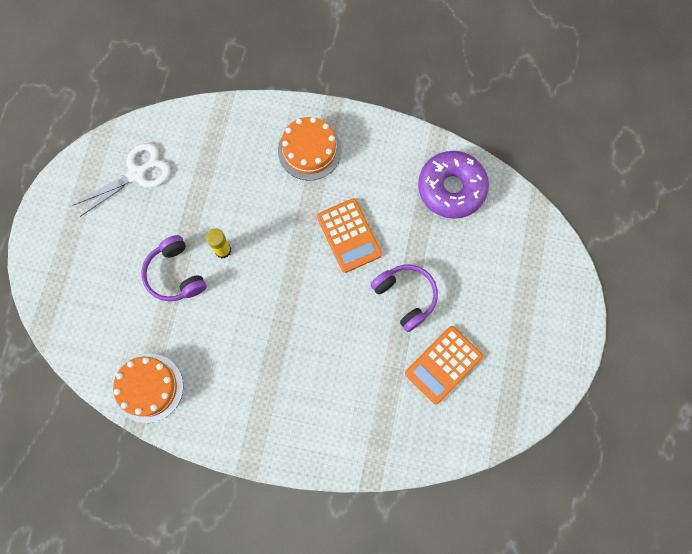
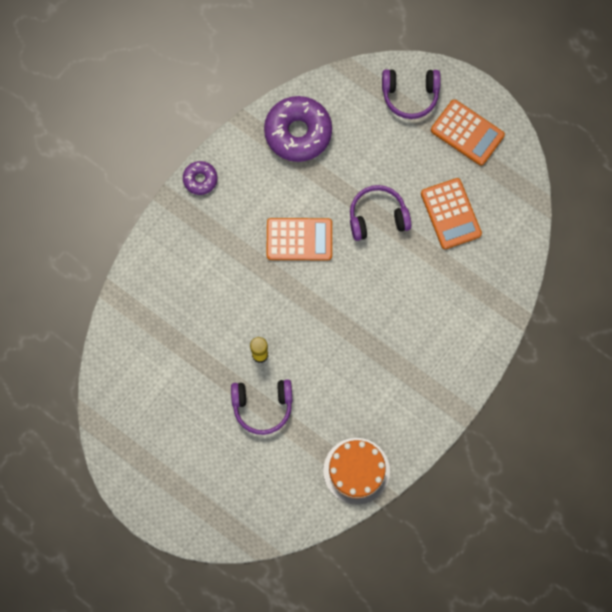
camera: 65 degrees left, 0 degrees up
white scissors [72,143,171,217] -> none
orange cake [278,117,342,181] -> none
none -> purple donut [183,161,218,195]
none -> purple headphones [382,69,441,119]
none -> orange calculator [431,99,505,166]

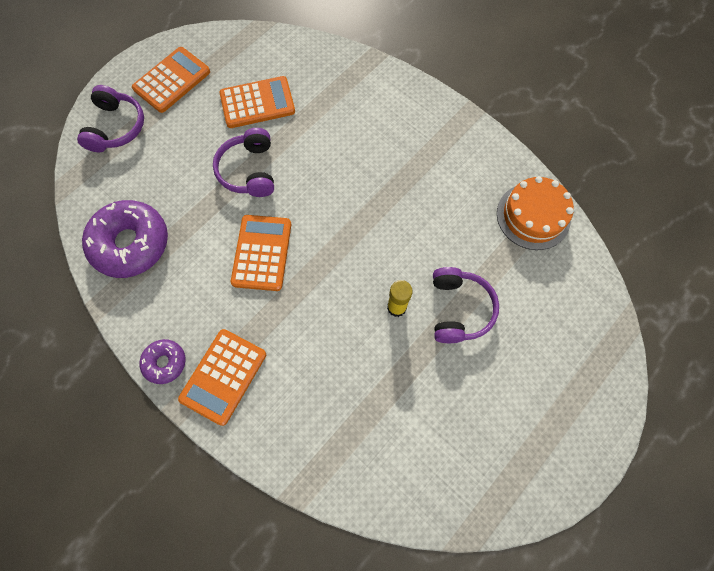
camera: 85 degrees left, 5 degrees down
none -> orange calculator [178,329,266,426]

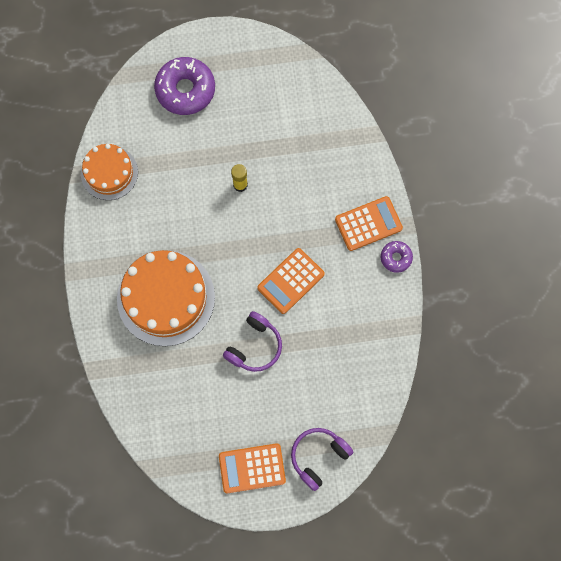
camera: 140 degrees left, 5 degrees up
purple donut [82,200,168,278] -> purple donut moved to [154,57,215,115]
orange calculator [219,76,295,128] -> none
purple headphones [433,267,499,343] -> none
none -> orange cake [117,250,215,346]

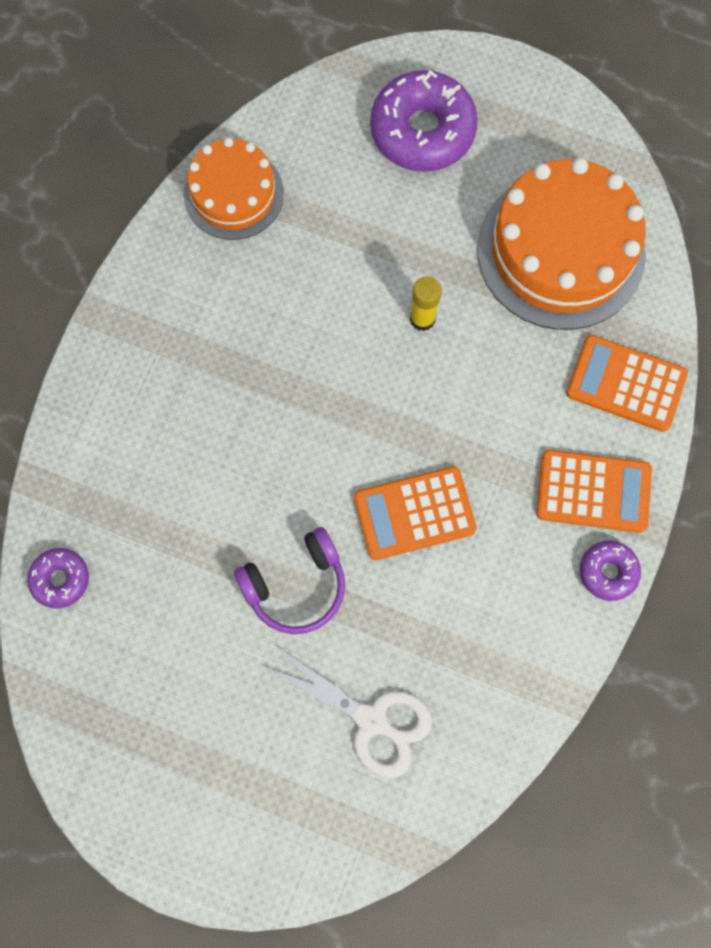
camera: 30 degrees right, 0 degrees up
orange cake [117,250,215,346] -> orange cake moved to [477,158,646,330]
orange calculator [219,443,286,493] -> orange calculator moved to [566,335,688,432]
purple headphones [291,428,353,491] -> none
none -> purple donut [27,548,89,609]
none -> white scissors [263,646,432,778]

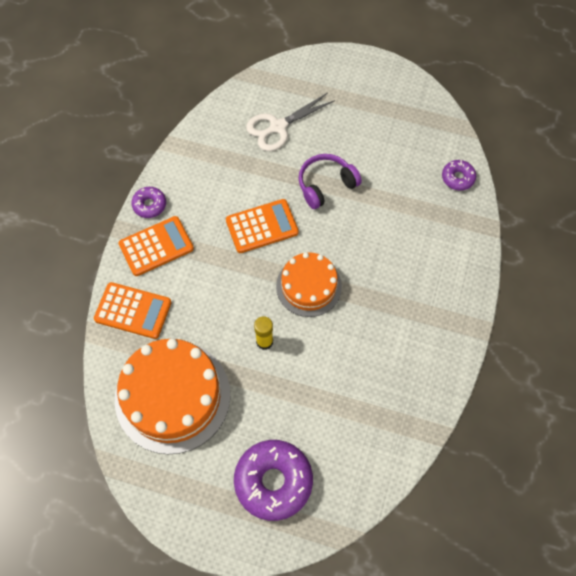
camera: 175 degrees right, 10 degrees down
orange cake [184,138,284,240] -> orange cake moved to [276,252,342,317]
white scissors [263,646,432,778] -> white scissors turned 60 degrees counterclockwise [246,93,335,151]
orange calculator [536,450,652,533] -> orange calculator turned 150 degrees clockwise [119,216,194,276]

